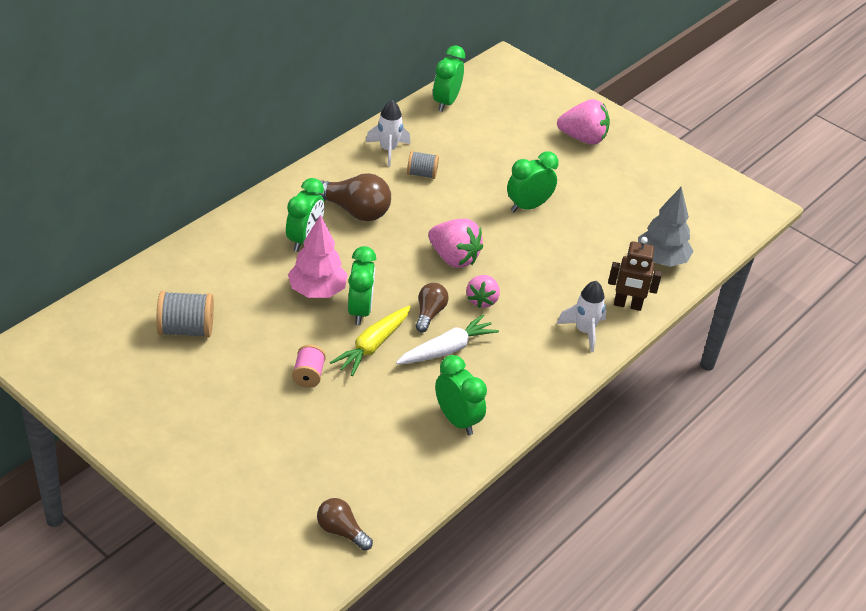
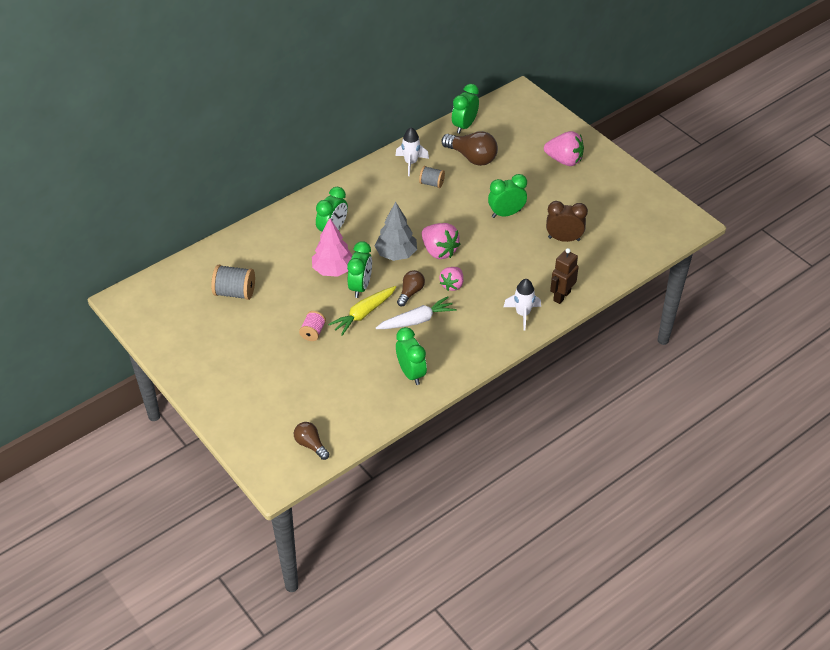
camera: 15 degrees right, 5 degrees up
brown light bulb [314,173,391,221] -> brown light bulb moved to [441,131,498,166]
brown robot [608,237,662,311] -> brown robot turned 105 degrees clockwise [550,248,579,304]
grey tree [638,187,693,267] -> grey tree moved to [375,202,417,261]
none -> brown clock [546,201,588,242]

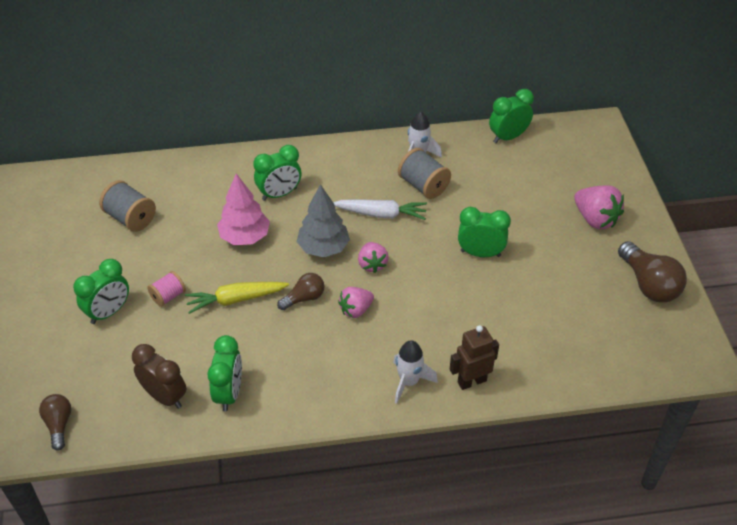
camera: 30 degrees right, 0 degrees up
green clock [347,241,372,298] -> green clock moved to [73,259,129,324]
white carrot [376,296,456,329] -> white carrot moved to [333,199,427,220]
grey spool [419,166,445,188] -> grey spool [398,148,451,199], size x1.57
pink strawberry [422,223,460,259] -> pink strawberry [358,242,389,273], size x0.66
brown light bulb [441,131,498,166] -> brown light bulb moved to [618,241,687,302]
brown clock [546,201,588,242] -> brown clock moved to [132,344,187,409]

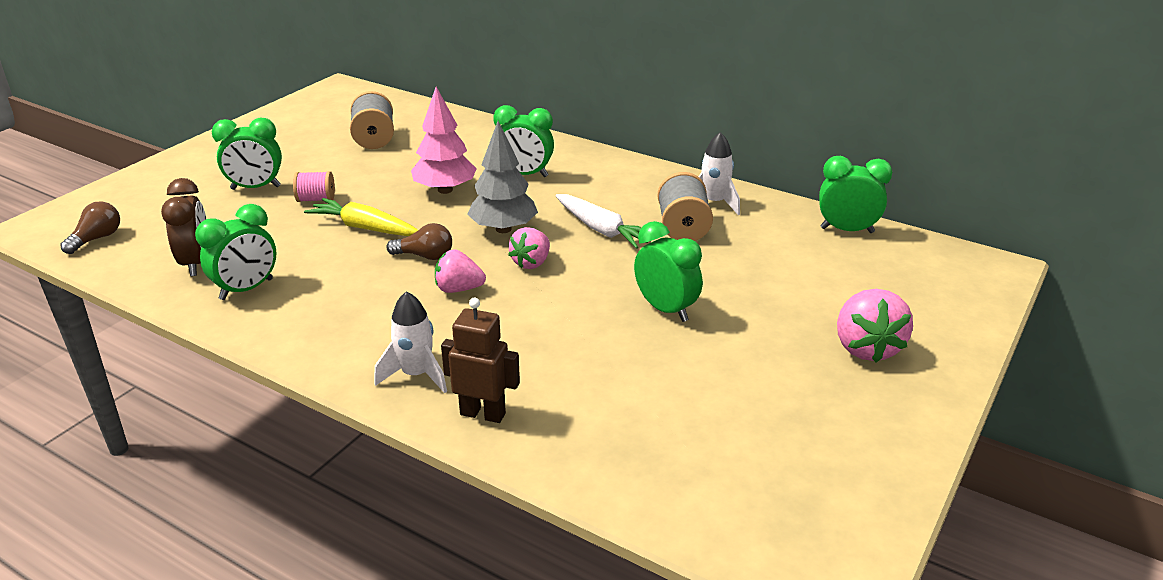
camera: 40 degrees right, 15 degrees down
brown light bulb [618,241,687,302] -> none

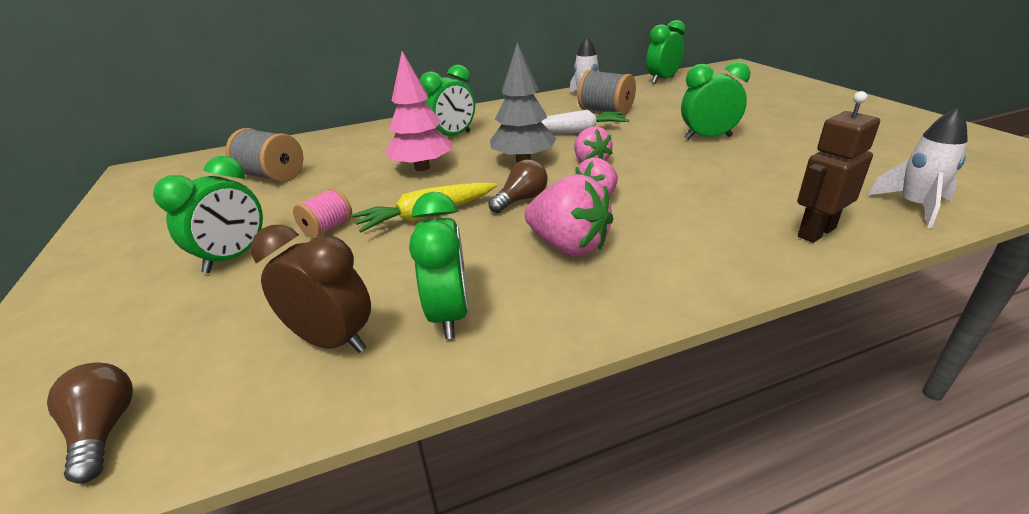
camera: 50 degrees left, 0 degrees up
white rocket [374,291,447,393] -> white rocket moved to [868,108,968,228]
pink strawberry [837,289,913,362] -> pink strawberry moved to [524,174,613,256]

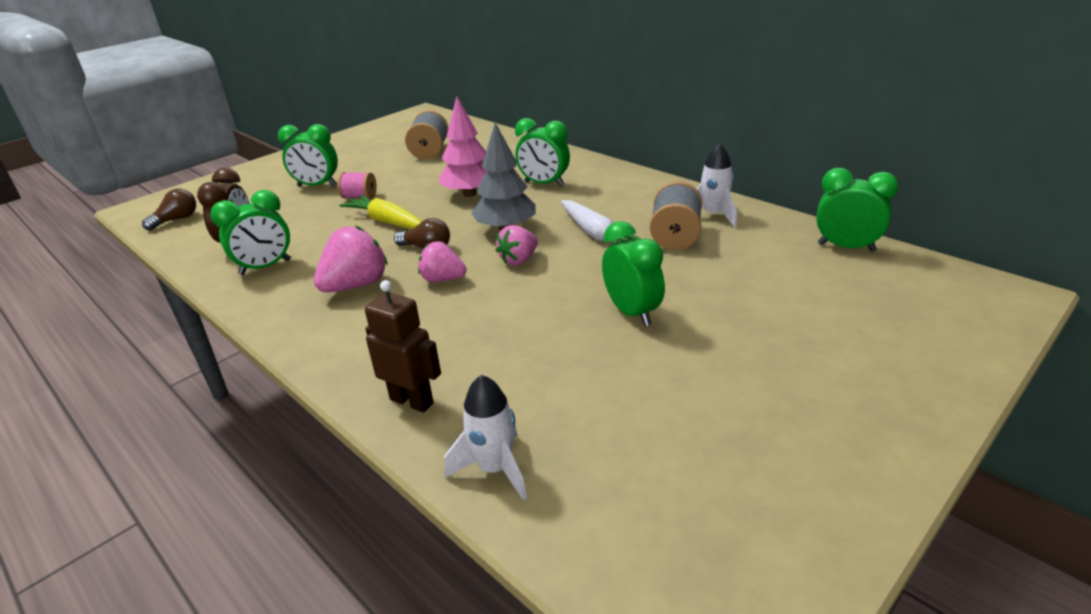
camera: 65 degrees right, 0 degrees up
pink strawberry [524,174,613,256] -> pink strawberry turned 150 degrees counterclockwise [314,226,388,292]

